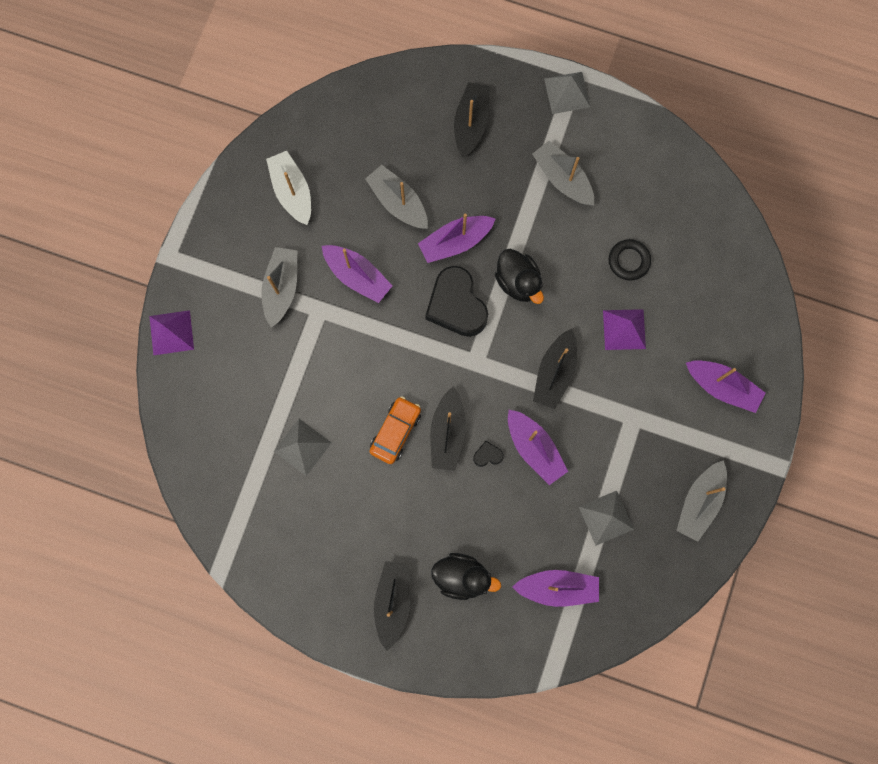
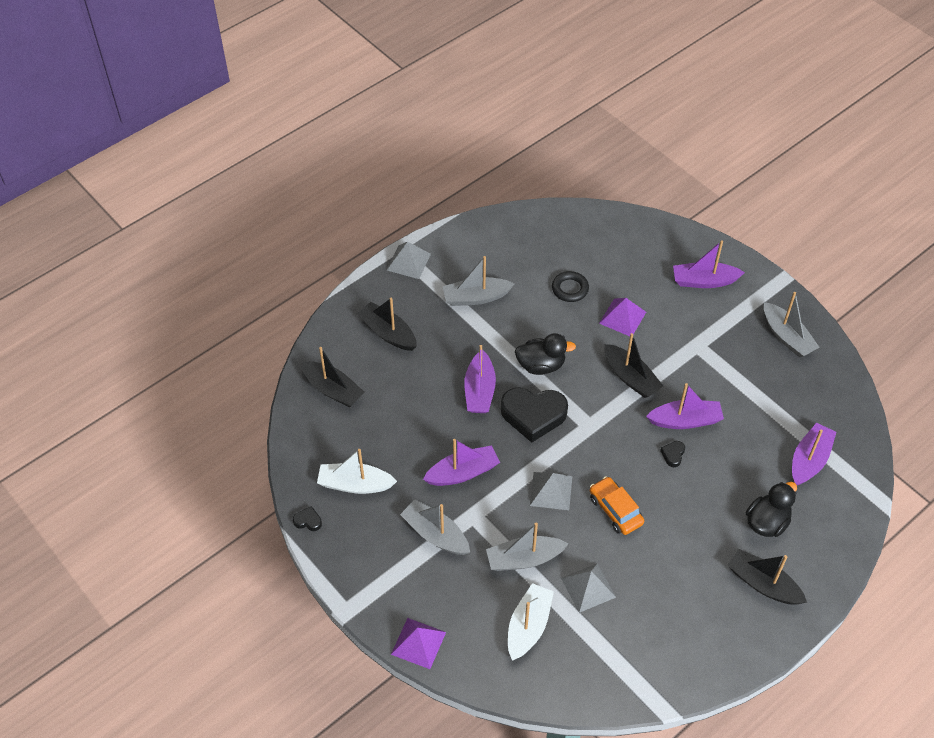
camera: 60 degrees left, 25 degrees down
grey boat [365,165,428,229] -> grey boat moved to [486,523,569,571]
black boat [430,386,466,471] -> black boat moved to [301,347,364,407]
grey pyramid [579,491,634,545] -> grey pyramid moved to [530,472,572,510]
purple boat [686,360,766,413] -> purple boat turned 150 degrees counterclockwise [673,240,745,288]
none -> black heart [293,506,322,531]
none -> white boat [508,583,554,661]

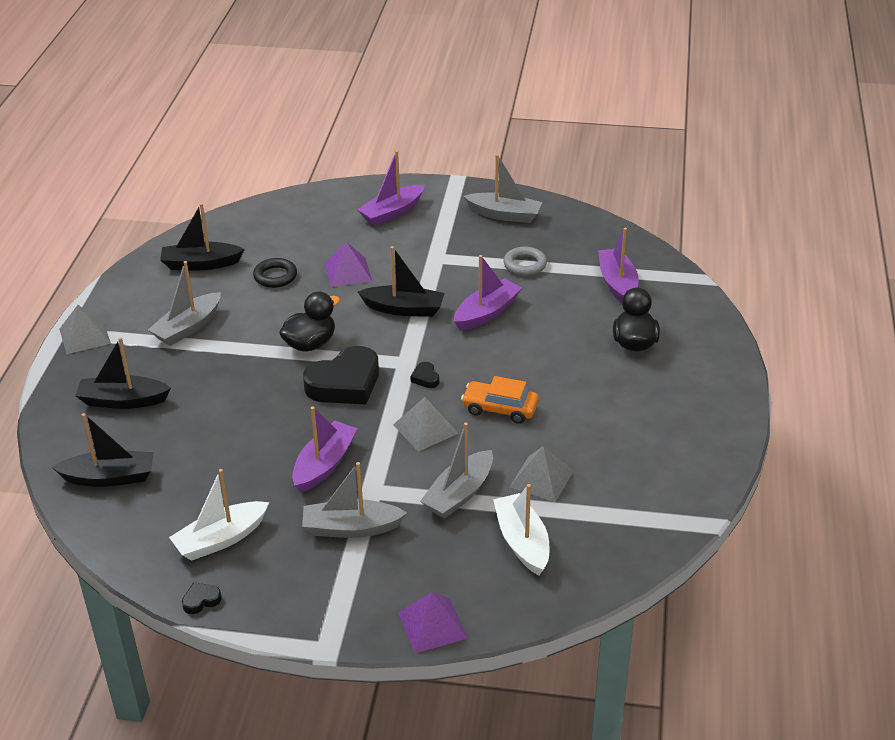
camera: 40 degrees left, 15 degrees down
purple boat [464,345,496,413] -> none
black heart [660,441,685,467] -> black heart moved to [410,362,439,388]
black boat [727,549,807,605] -> black boat moved to [160,203,245,270]
none -> grey ring [503,247,547,276]

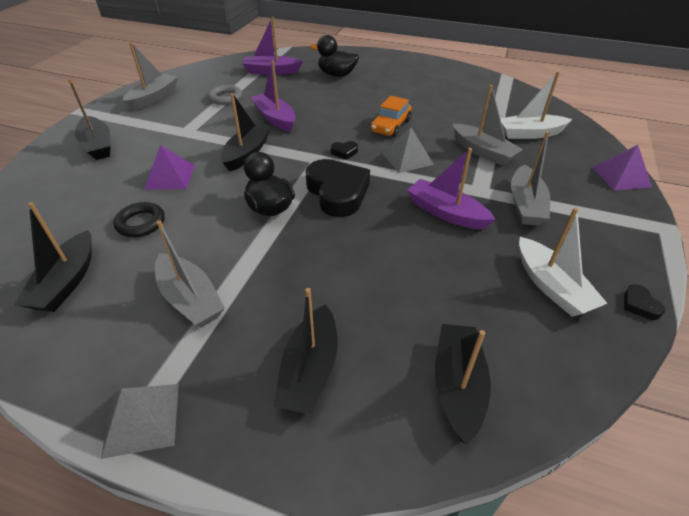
camera: 80 degrees left, 5 degrees up
purple boat [357,150,425,226] -> black boat [68,78,111,160]
grey pyramid [509,446,574,502] -> none

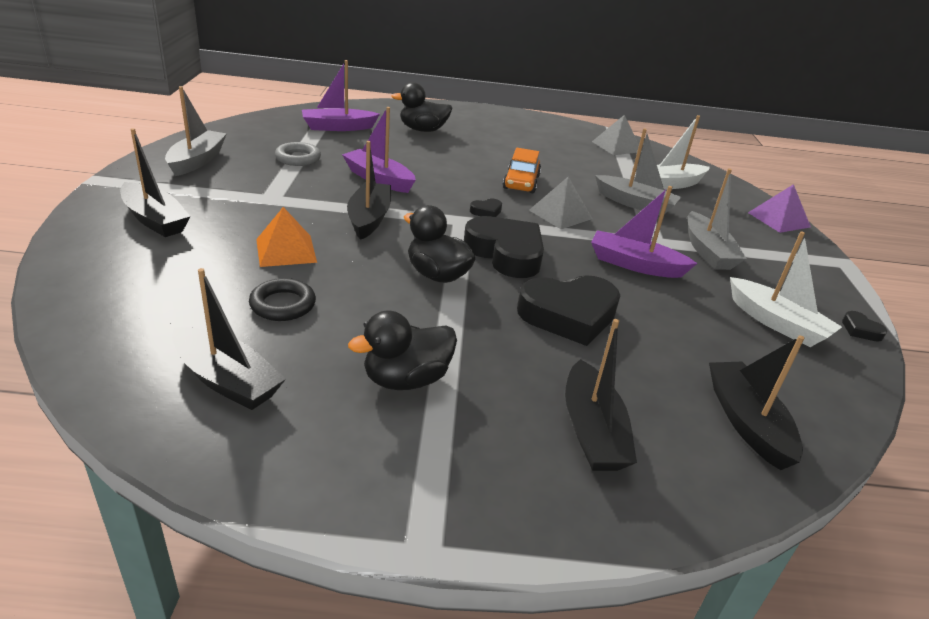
camera: 20 degrees left, 10 degrees down
black boat [14,202,92,312] -> black boat turned 45 degrees counterclockwise [172,268,286,410]
grey pyramid [101,384,179,459] -> grey pyramid moved to [592,115,642,155]
purple pyramid [144,145,195,190] -> orange pyramid [256,207,317,267]
grey boat [155,221,225,328] -> black duck [348,310,457,390]
none -> black heart [517,275,620,346]

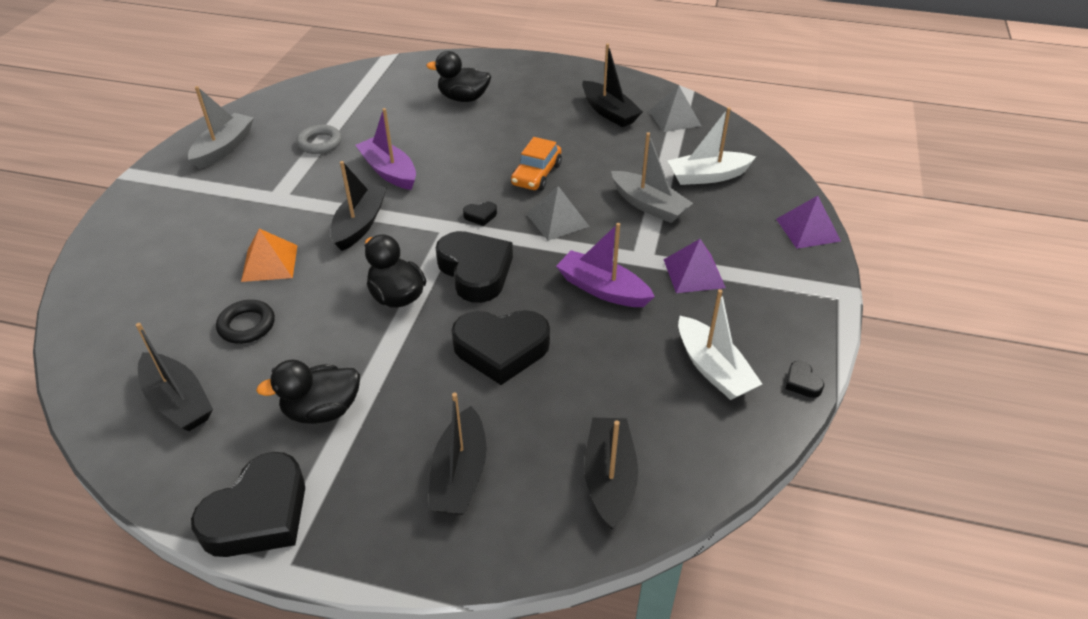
camera: 15 degrees right, 10 degrees up
black boat [120,128,191,237] -> black boat moved to [582,43,643,127]
purple boat [302,60,380,131] -> none
grey boat [688,169,747,270] -> purple pyramid [663,239,726,293]
none -> black heart [191,452,305,557]

